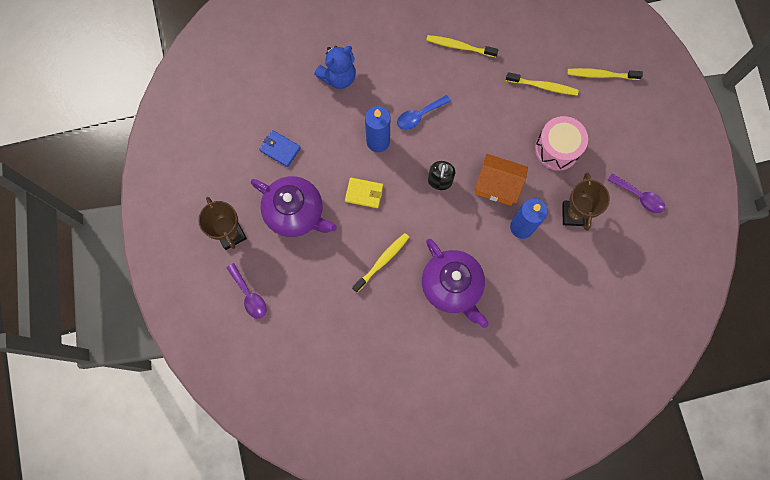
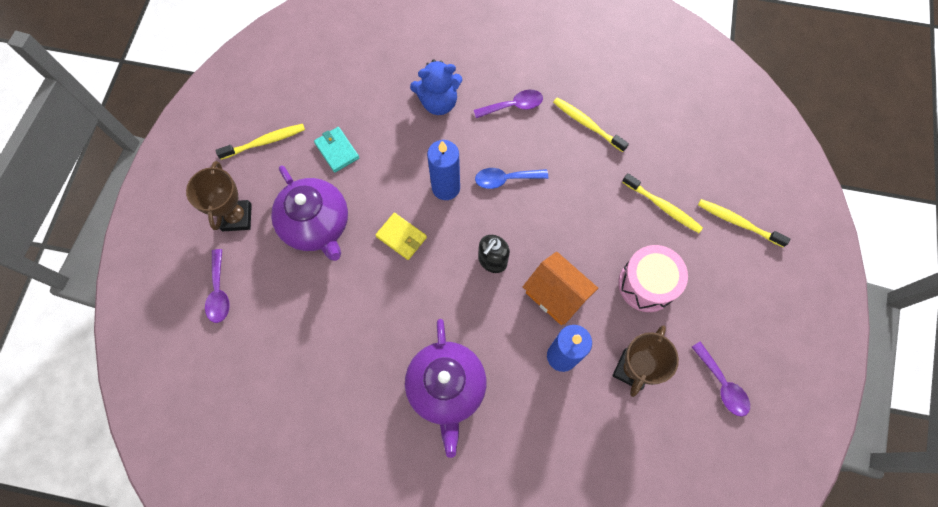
camera: 25 degrees right, 5 degrees down
blue wallet [259,130,301,167] -> turquoise wallet [314,127,359,173]
yellow toothbrush [352,233,409,292] -> yellow toothbrush moved to [216,124,305,160]
none -> purple spoon [474,90,543,118]

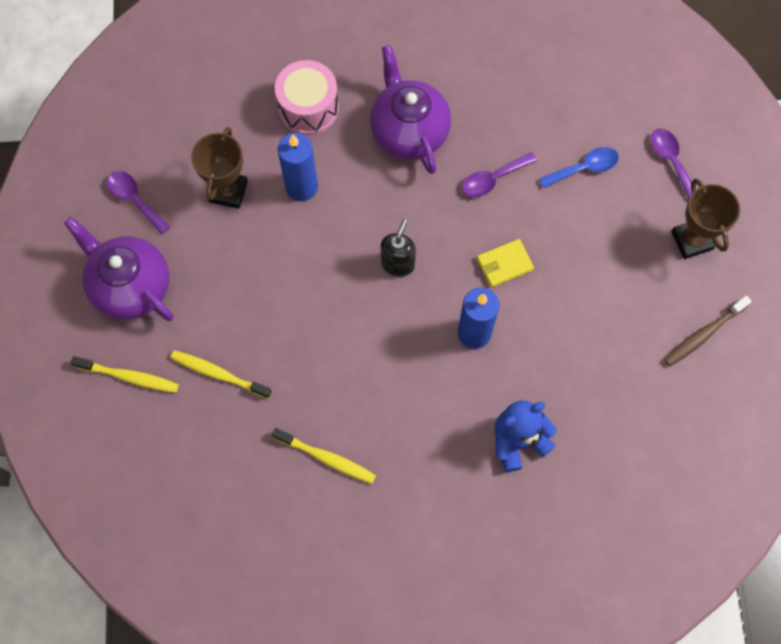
camera: 165 degrees right, 0 degrees up
yellow toothbrush [216,124,305,160] -> brown toothbrush [664,296,752,366]
purple teapot [271,165,348,261] -> purple teapot moved to [64,217,173,321]
turquoise wallet [314,127,359,173] -> none
yellow wallet [376,213,427,260] -> yellow wallet turned 45 degrees counterclockwise [477,239,534,287]
purple spoon [474,90,543,118] -> purple spoon moved to [462,152,537,197]
blue spoon [475,168,548,189] -> blue spoon moved to [539,147,619,188]
orange house [523,252,598,325] -> none
pink drum [618,245,688,312] -> pink drum moved to [275,60,339,136]

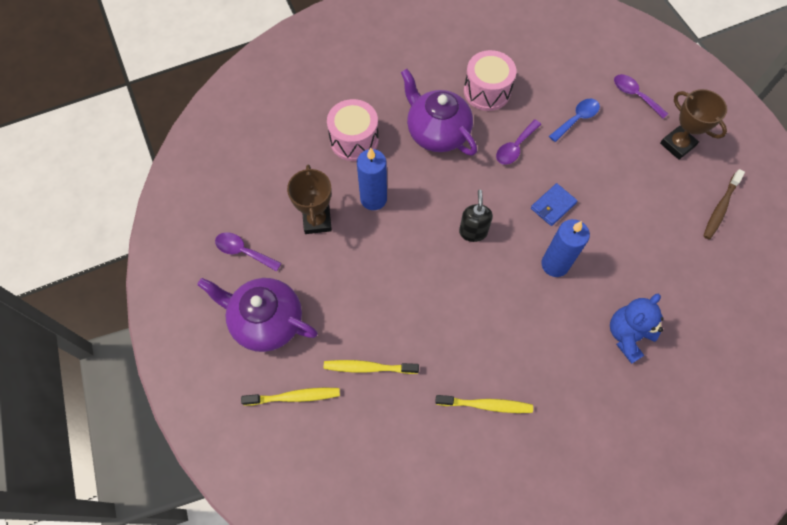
camera: 20 degrees left, 5 degrees down
yellow wallet [477,239,534,287] -> blue wallet [531,183,578,226]
none -> pink drum [464,50,516,111]

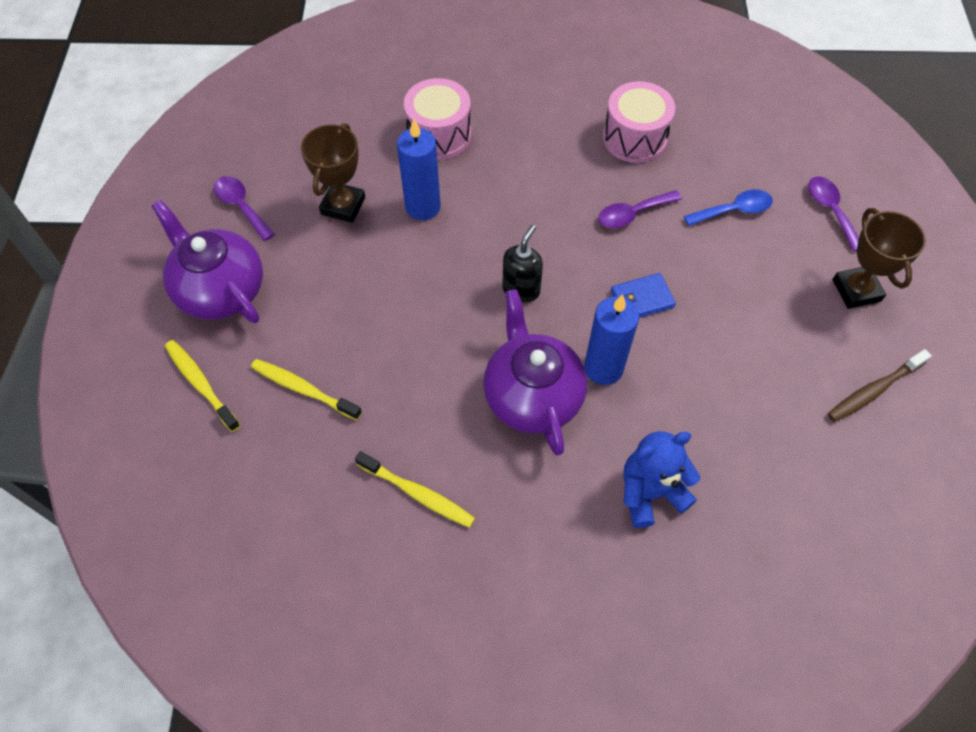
camera: 25 degrees right, 5 degrees down
yellow toothbrush [241,388,340,406] -> yellow toothbrush turned 150 degrees counterclockwise [165,340,241,432]
purple teapot [401,69,477,156] -> purple teapot moved to [483,289,587,456]

